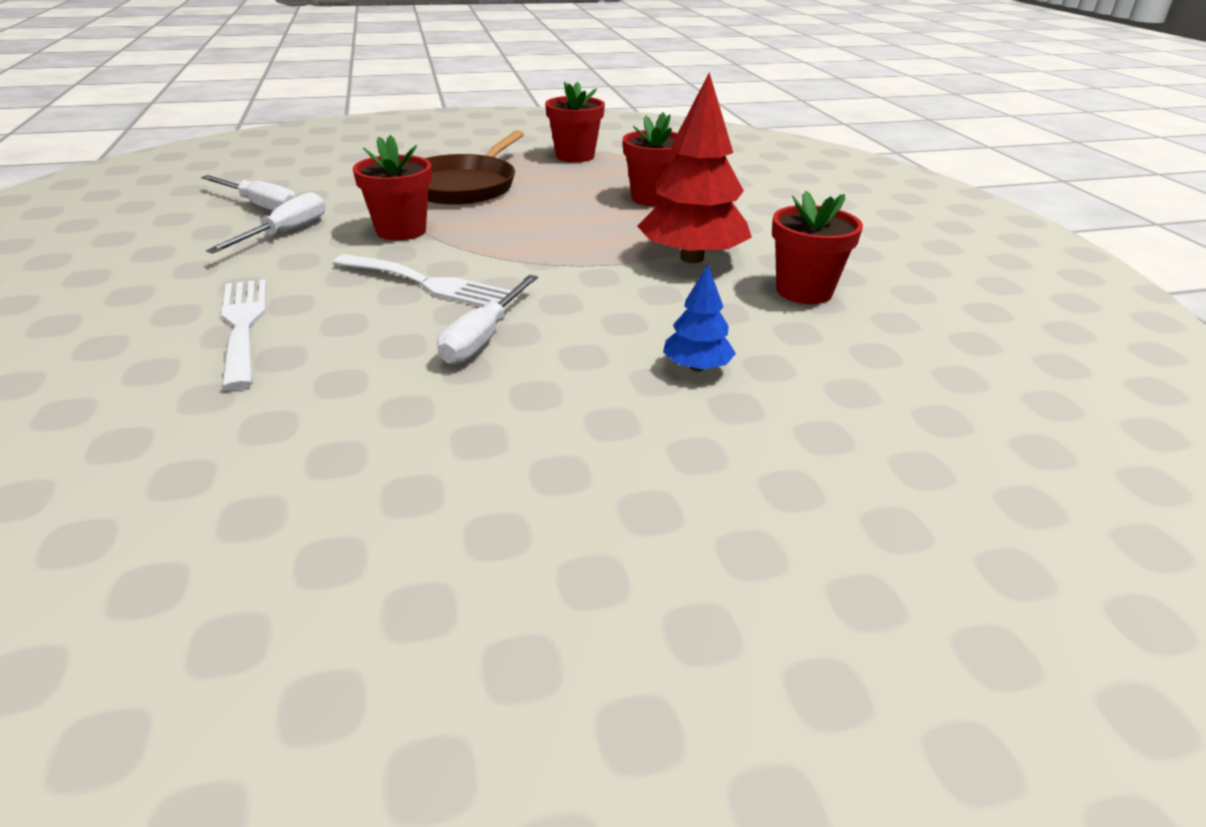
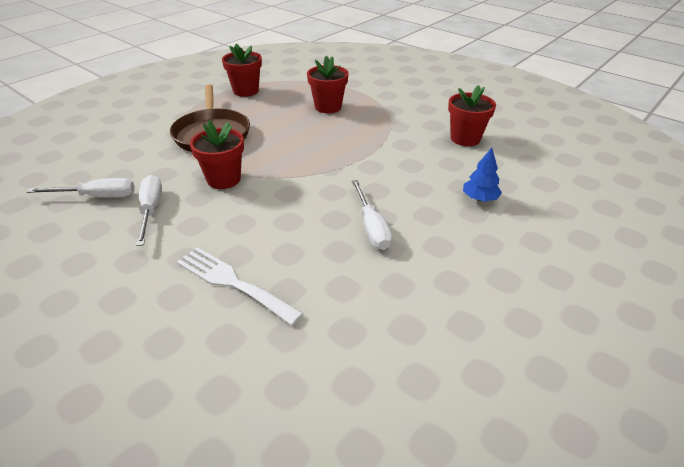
camera: 35 degrees left, 5 degrees up
white fork [333,254,511,307] -> none
red tree [637,72,752,263] -> none

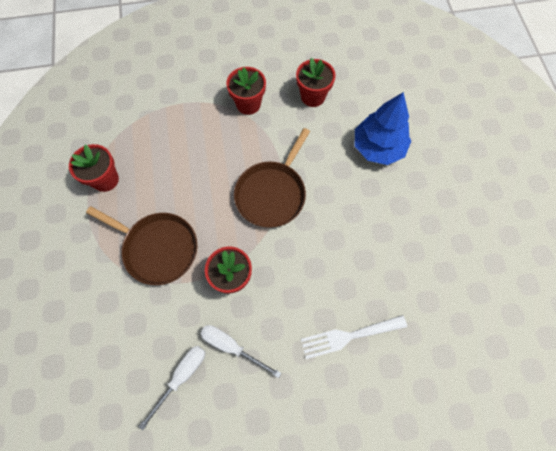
camera: 50 degrees left, 30 degrees up
red flower pot [307,56,349,113] -> red flower pot moved to [226,67,266,115]
white screwdriver [352,180,392,250] -> none
blue tree [463,148,502,202] -> blue tree [355,92,411,165], size x1.99
none -> brown pan [234,128,310,228]

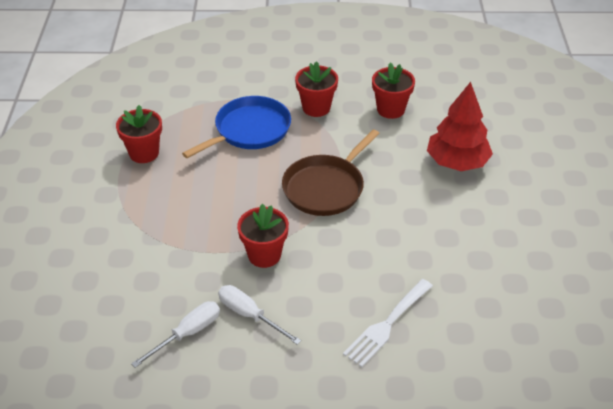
camera: 10 degrees right, 25 degrees down
brown pan [86,206,197,285] -> none
white fork [301,315,407,359] -> white fork turned 45 degrees counterclockwise [343,279,433,367]
blue tree [355,92,411,165] -> red tree [427,82,493,171]
none -> blue pan [182,96,291,158]

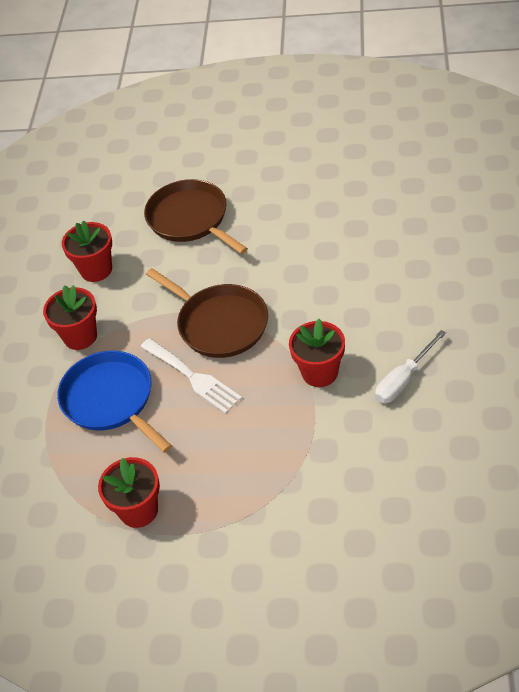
camera: 80 degrees left, 5 degrees up
white screwdriver [131,301,220,368] -> none
white fork [343,279,433,367] -> white fork moved to [141,338,242,414]
red tree [427,82,493,171] -> brown pan [144,179,248,254]

